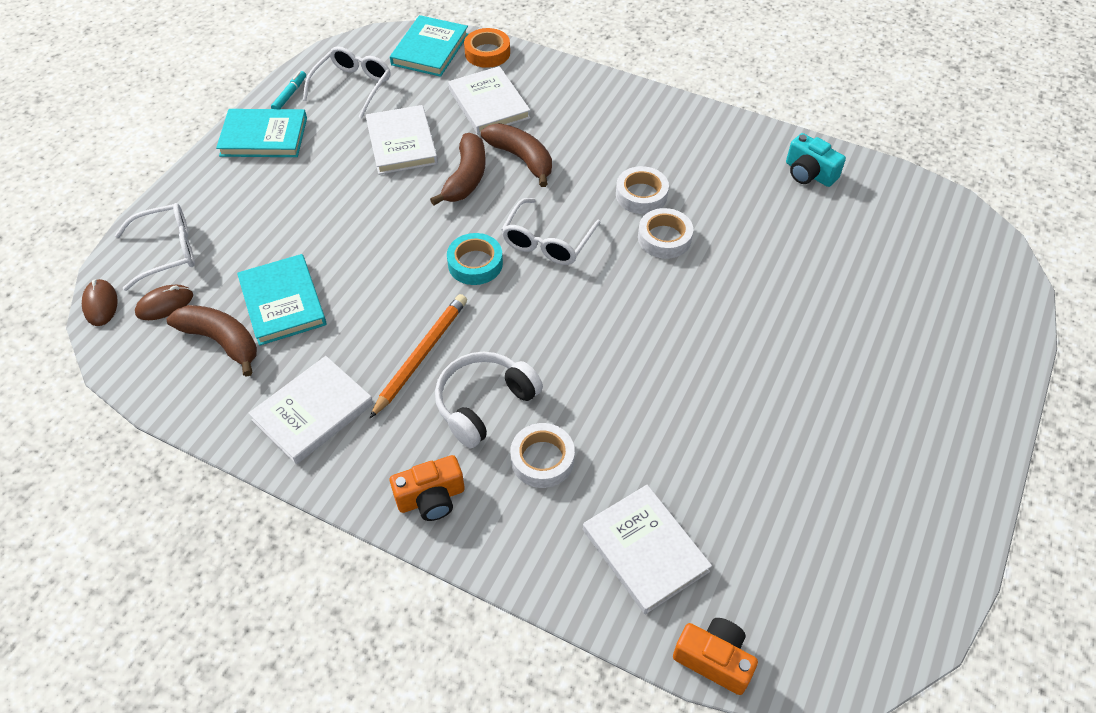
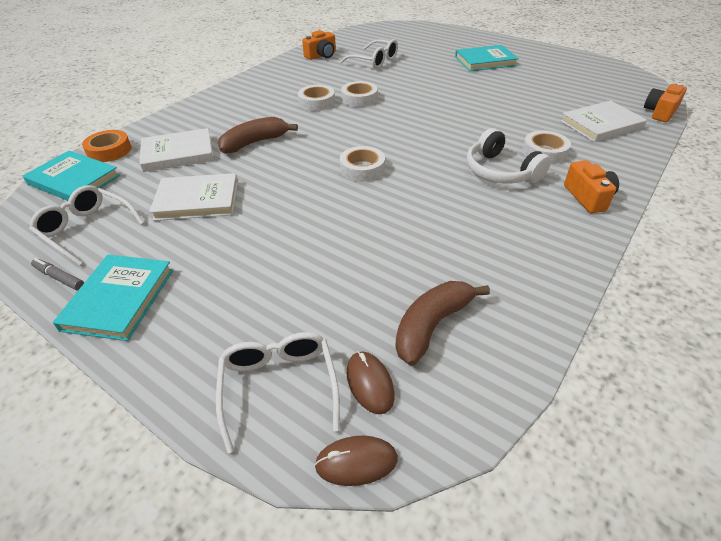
camera: 80 degrees left, 10 degrees down
turquoise book [237,254,327,346] -> turquoise book moved to [455,45,519,71]
white book [248,356,373,464] -> none
turquoise marker [271,71,306,109] -> grey marker [31,258,84,291]
orange pencil [370,294,467,418] -> none
brown banana [430,133,486,205] -> none
turquoise tape [447,233,503,285] -> white tape [340,146,385,182]
white glasses [501,198,601,265] -> white glasses moved to [340,39,398,69]
turquoise camera [786,133,846,187] -> orange camera [302,30,336,60]

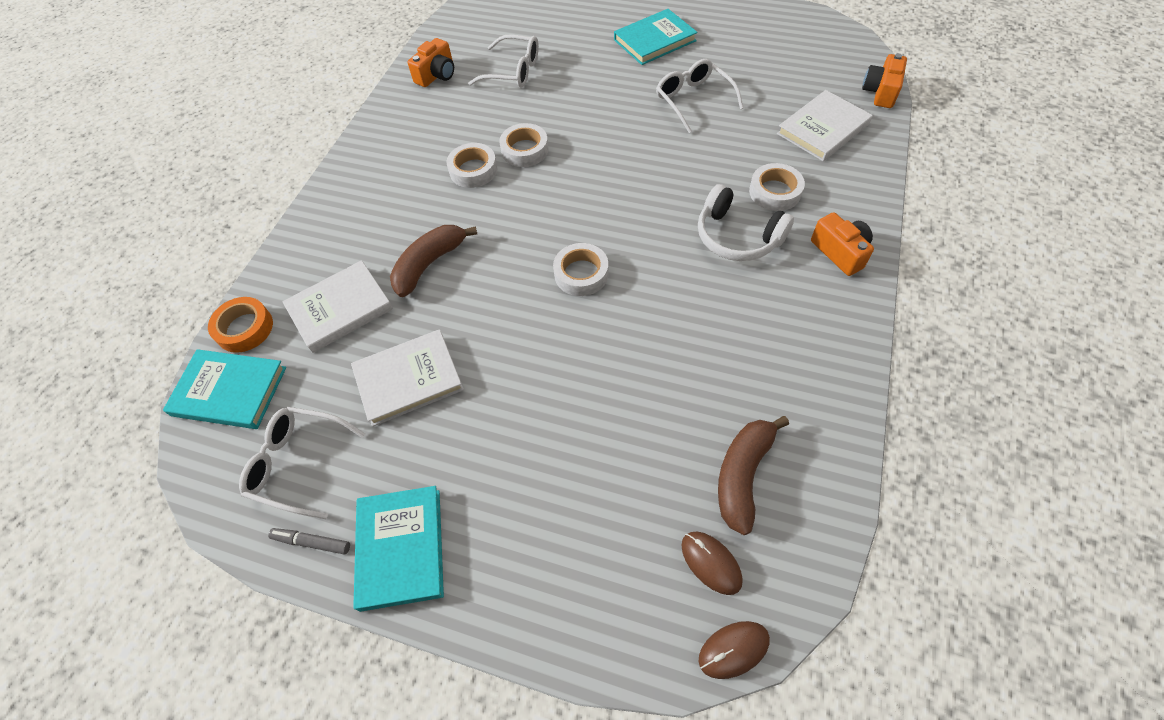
camera: 15 degrees left, 15 degrees up
white glasses [216,332,340,453] -> white glasses moved to [656,59,744,133]

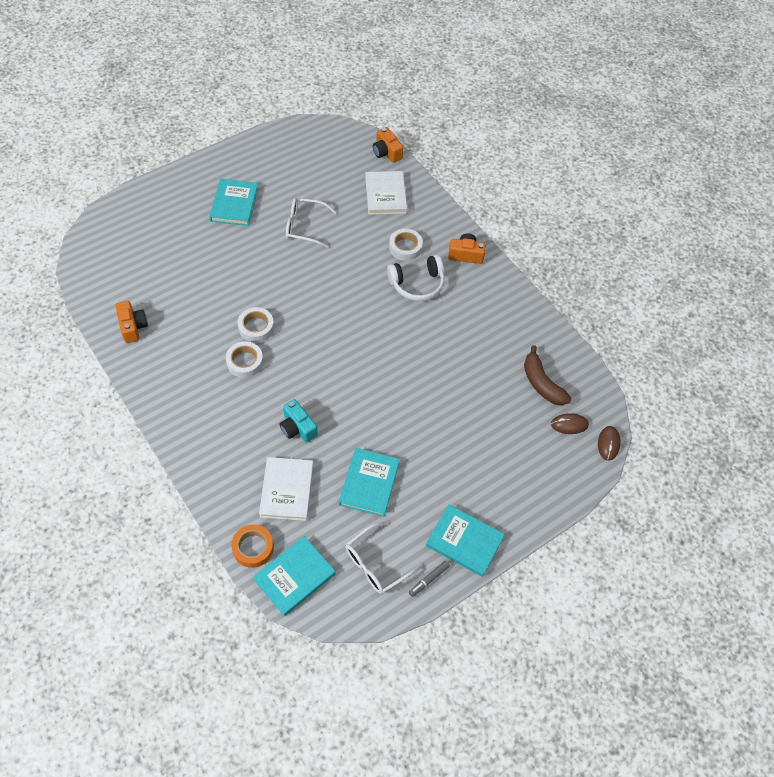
camera: 60 degrees left, 0 degrees up
white book [351,329,464,427] -> turquoise book [339,448,400,517]
brown banana [390,225,477,297] -> turquoise camera [280,399,318,443]
white glasses [468,35,539,87] -> none
white tape [553,243,609,296] -> none

